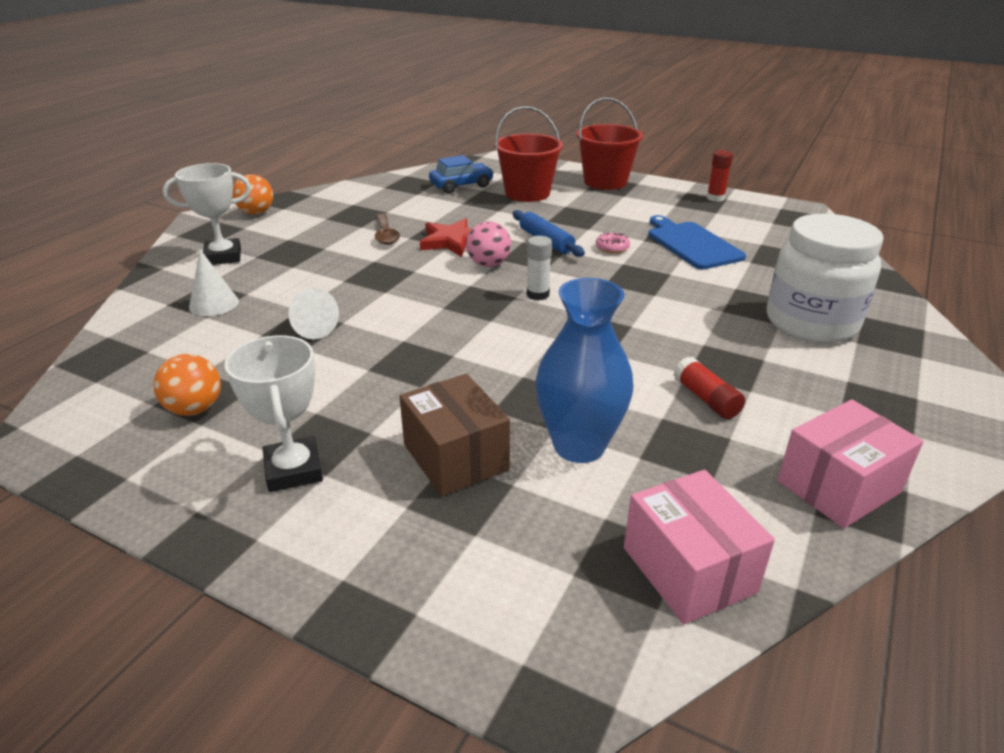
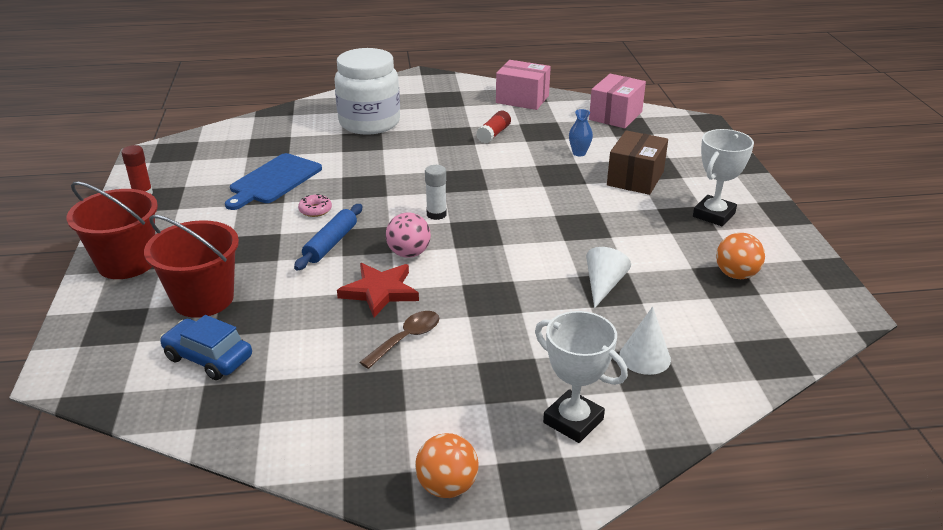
camera: 125 degrees left, 0 degrees up
blue vase [535,278,633,463] -> blue vase [569,109,593,156], size x0.45

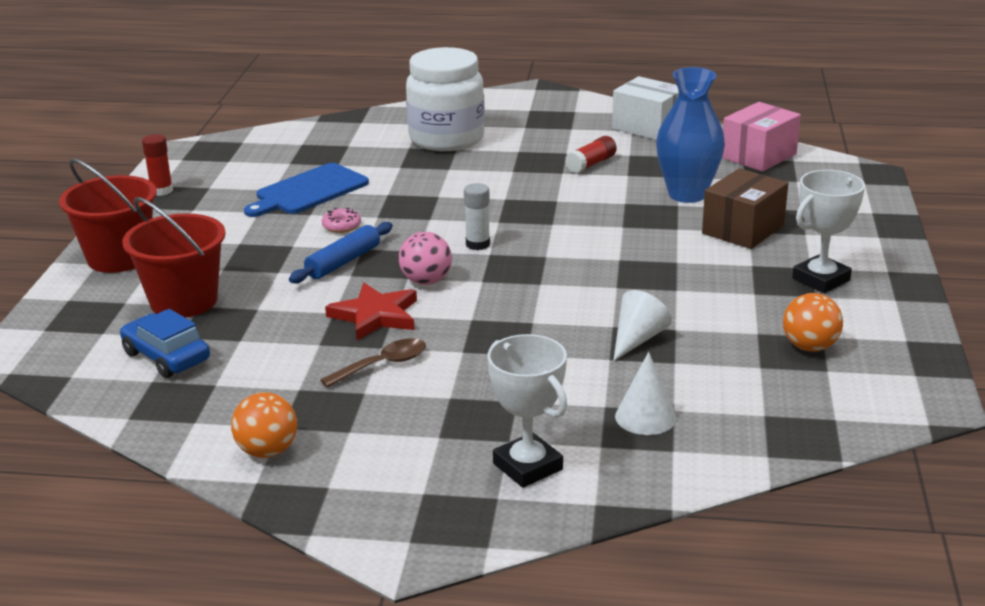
camera: 15 degrees right, 5 degrees down
orange ball [415,433,478,498] -> orange ball moved to [231,392,297,458]
pink box [496,60,551,110] -> white box [612,76,679,140]
blue vase [569,109,593,156] -> blue vase [656,67,725,203], size x2.22

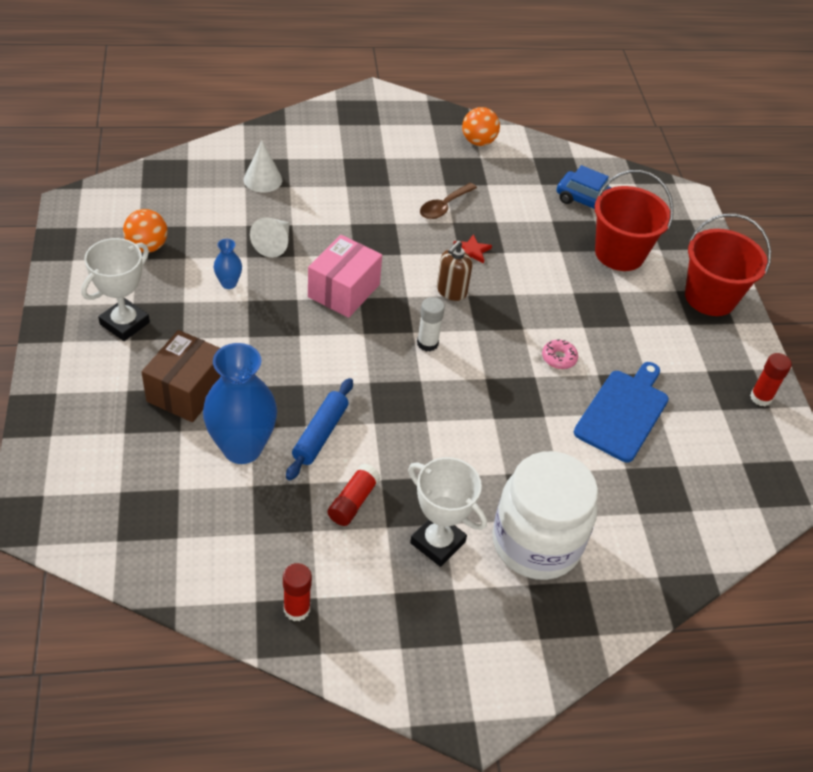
camera: 160 degrees right, 20 degrees up
blue rolling pin [289,222,393,283] -> blue rolling pin moved to [286,378,353,481]
red star [325,283,417,340] -> red star [453,234,492,264], size x0.55
pink ball [399,232,452,285] -> brown soap dispenser [437,240,472,301]
white trophy [487,334,567,488] -> white trophy moved to [408,457,487,567]
white box [612,76,679,140] -> red glue stick [283,563,312,621]
pink box [722,102,801,172] -> pink box moved to [308,235,382,318]
none -> blue vase [214,239,242,289]

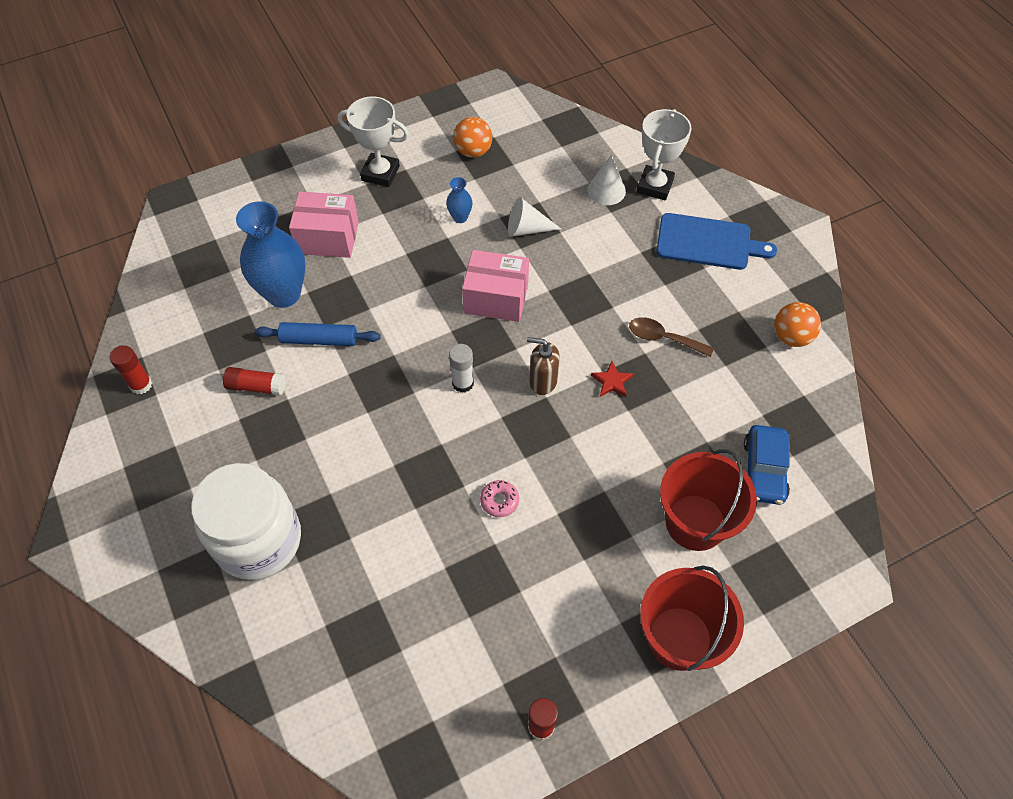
camera: 75 degrees right, 10 degrees up
brown box [142,330,221,422] -> pink box [289,191,359,258]
white trophy [408,457,487,567] -> white trophy moved to [637,109,692,200]
blue cutting board [574,362,669,462] -> blue cutting board moved to [656,213,777,270]

